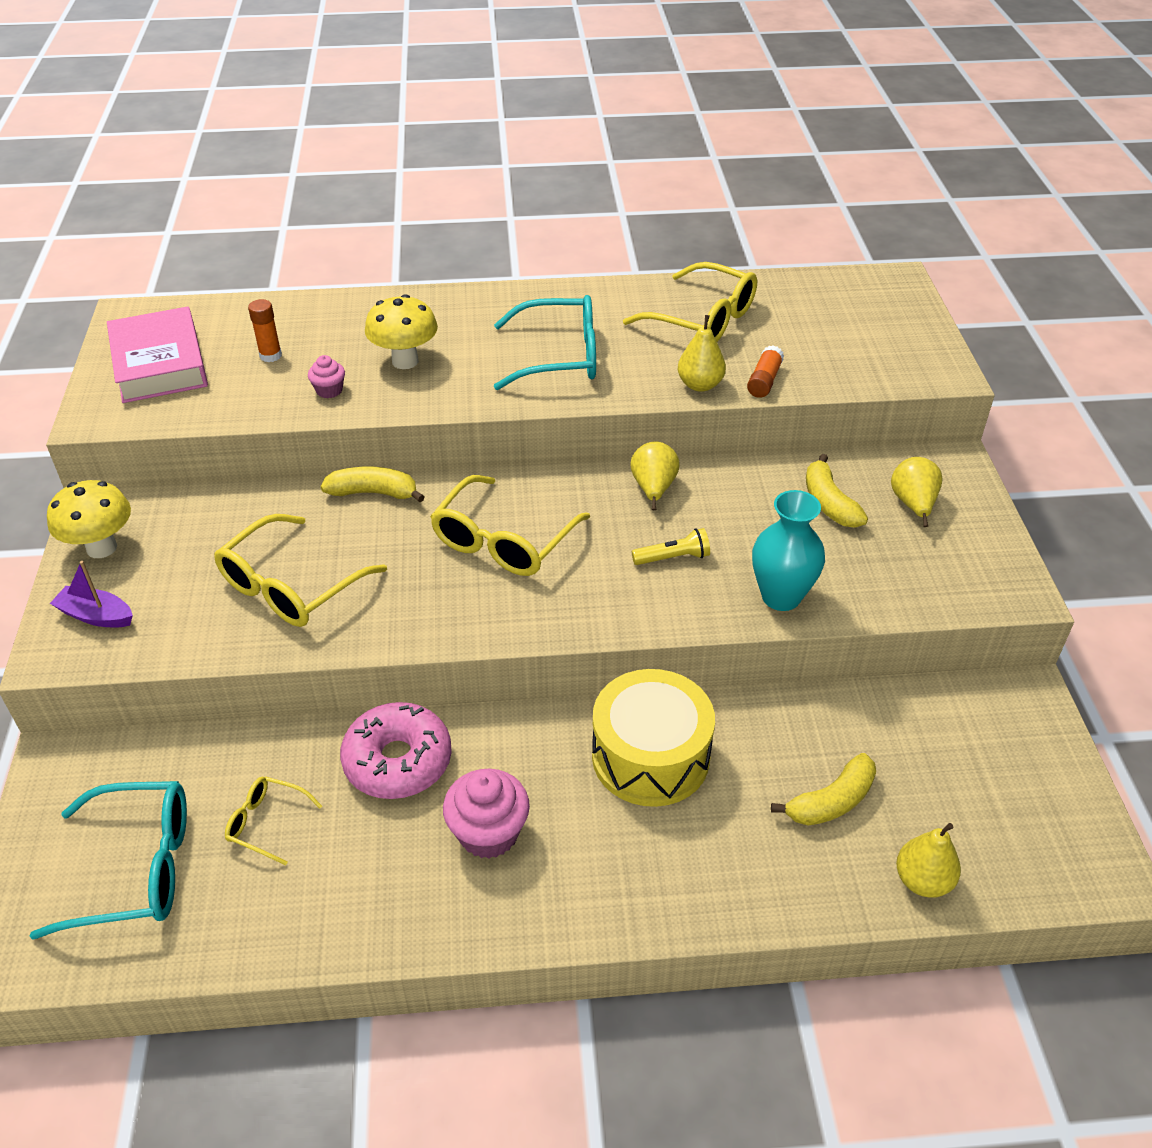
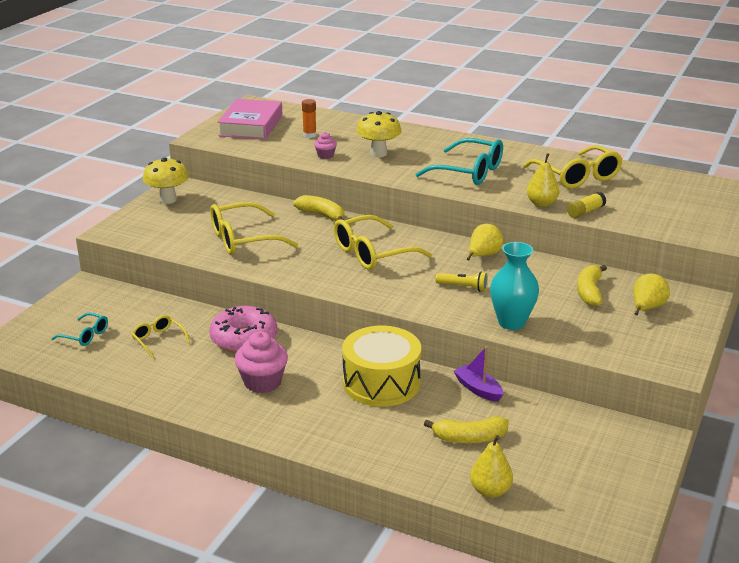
camera: 30 degrees right, 15 degrees down
turquoise glasses [30,781,187,940] -> turquoise glasses [51,313,108,346], size x0.52
purple boat [50,561,133,627] -> purple boat moved to [454,346,503,402]
orange glue stick [747,345,784,398] -> yellow glue stick [567,192,606,218]

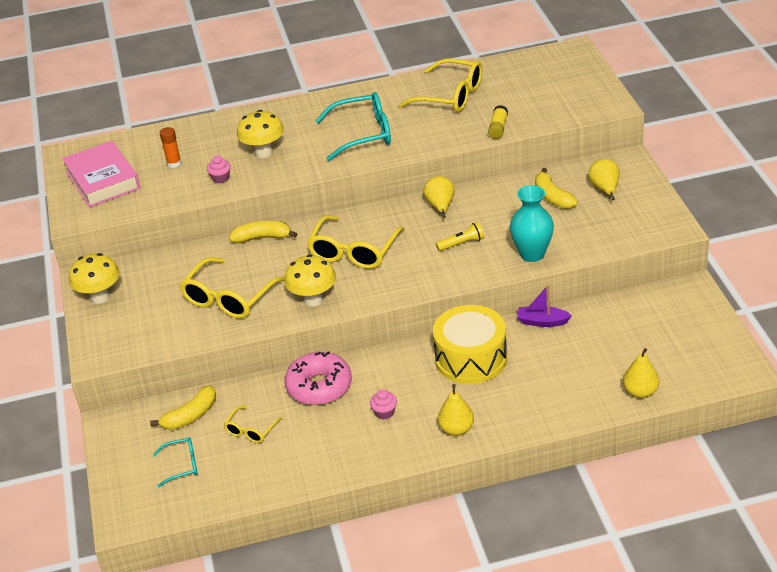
camera: 35 degrees left, 10 degrees up
yellow glasses [132,315,190,358] -> yellow glasses turned 75 degrees counterclockwise [223,406,283,443]
pink cupcake [234,331,288,393] -> pink cupcake [370,390,397,420], size x0.54
yellow banana [424,416,509,443] -> yellow banana moved to [150,385,216,430]
yellow pear [527,153,559,207] -> yellow pear moved to [438,384,474,436]
none -> yellow mushroom [284,254,336,307]

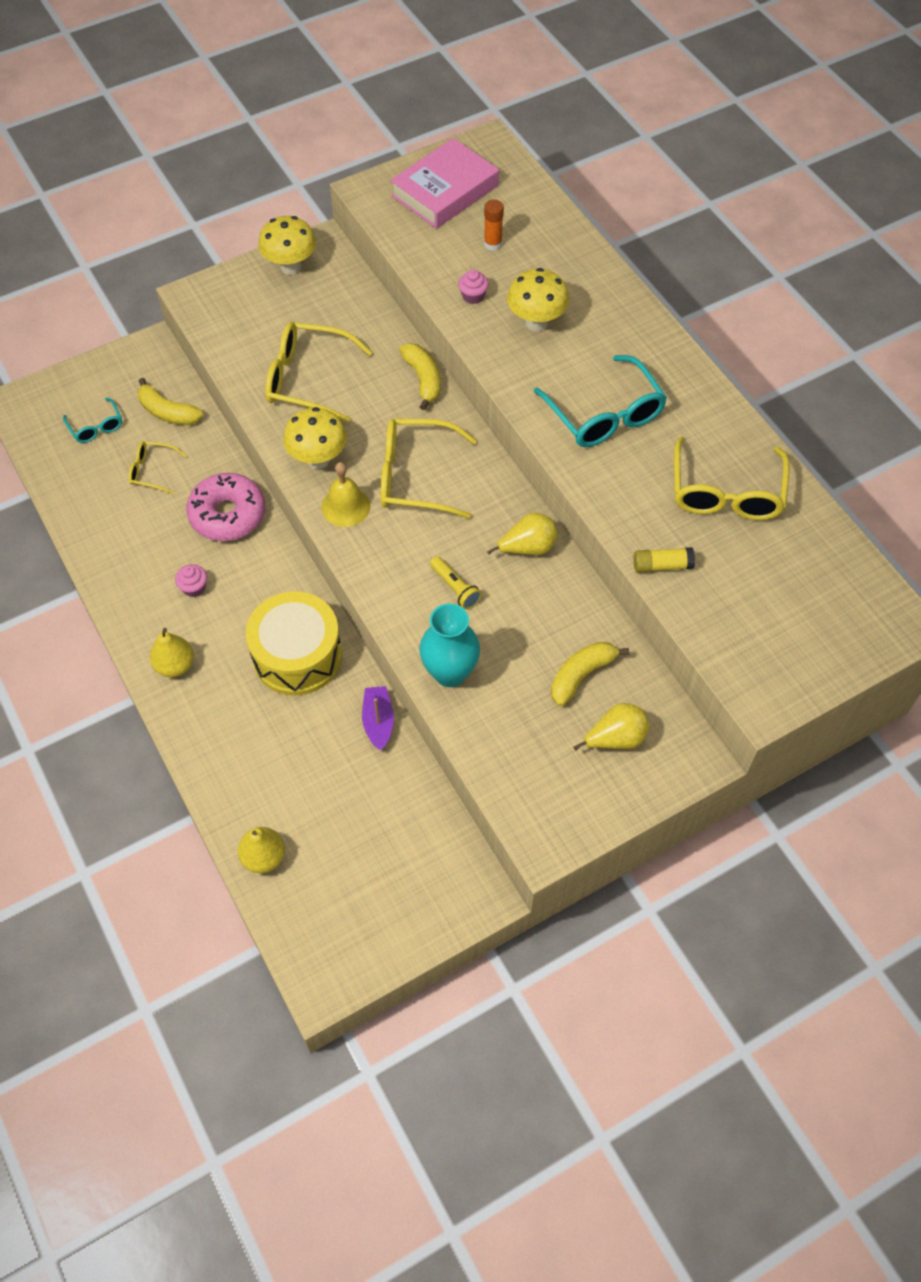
camera: 70 degrees right, 20 degrees up
none -> yellow bell [322,462,370,527]

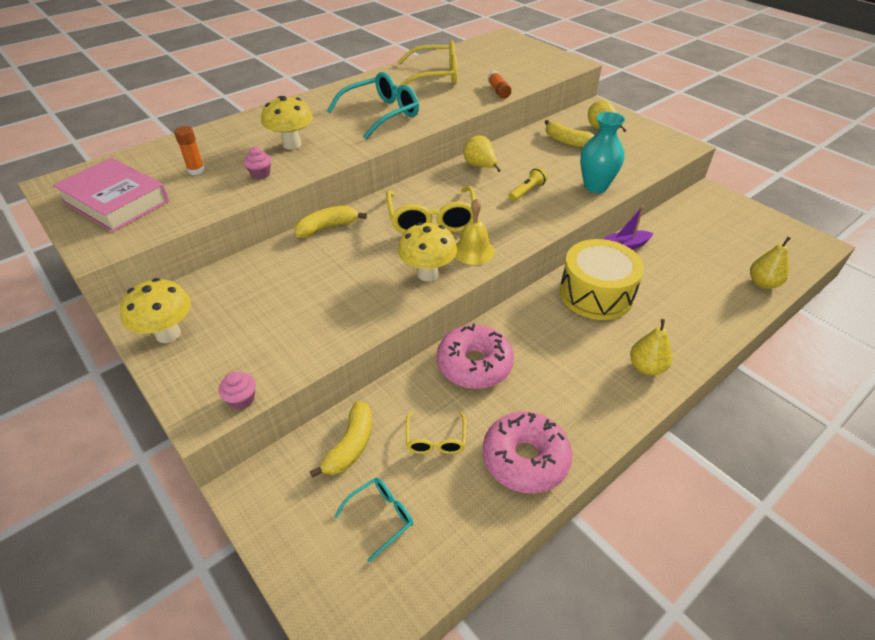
camera: 100 degrees left, 15 degrees down
pink cupcake [175,564,207,597] -> pink cupcake moved to [219,371,256,409]
yellow glasses [265,322,373,423] -> none
yellow glue stick [634,547,695,573] -> orange glue stick [487,71,511,99]
none -> pink donut [483,412,572,493]

